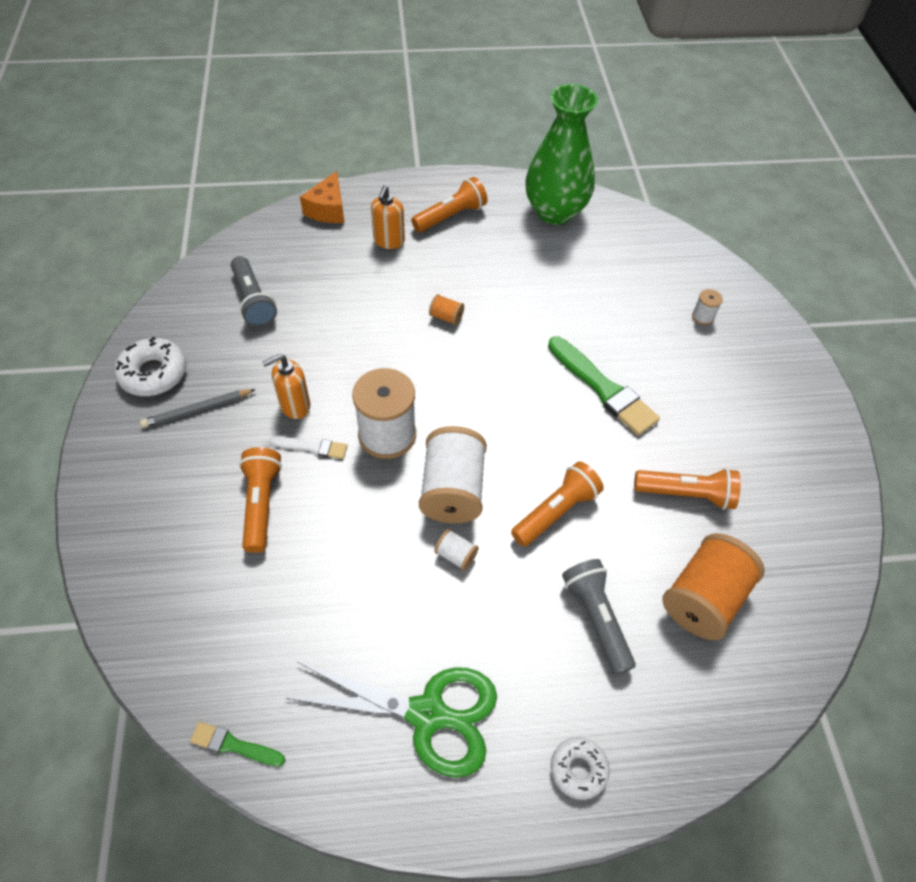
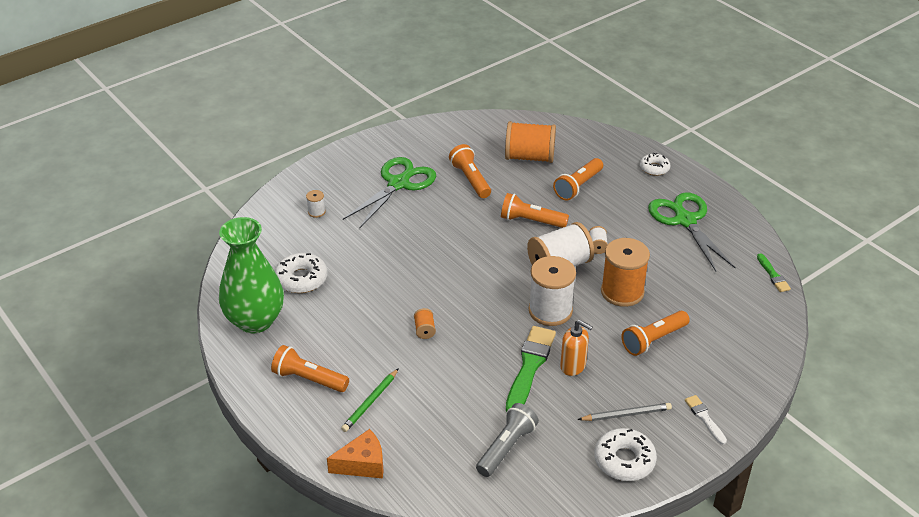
camera: 120 degrees left, 15 degrees down
grey pencil [140,389,256,428] -> grey pencil turned 45 degrees counterclockwise [577,403,672,421]
white brush [270,436,348,459] -> white brush moved to [685,395,727,445]
orange soap dispenser [371,186,405,249] -> green pencil [341,368,399,432]
green brush [548,337,660,436] -> green brush moved to [506,326,556,412]
grey flashlight [562,559,636,675] -> orange flashlight [553,158,603,201]
none -> white donut [275,253,327,293]
none -> green scissors [343,157,436,228]
none -> orange spool [601,238,650,307]

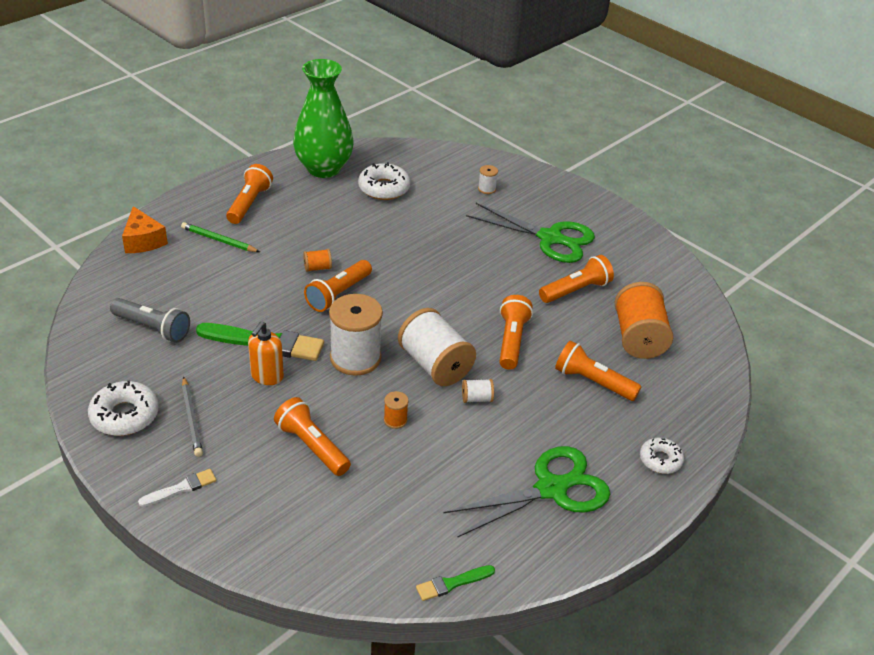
camera: 80 degrees right, 0 degrees up
orange spool [601,238,650,307] -> orange spool [384,391,409,429], size x0.44
none -> orange flashlight [304,260,372,312]

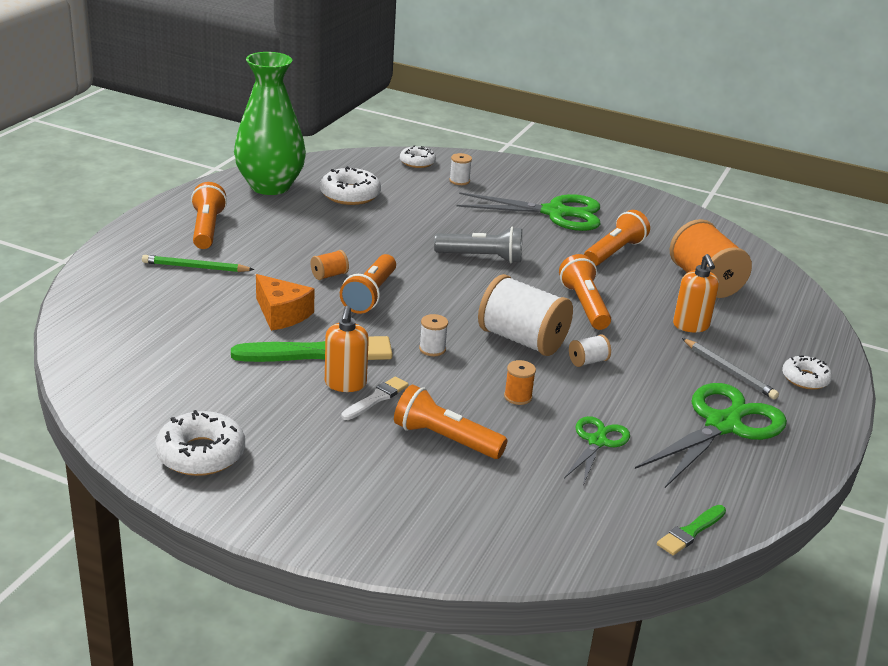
camera: 20 degrees left, 10 degrees down
grey flashlight [110,298,190,343] -> grey flashlight moved to [434,227,522,263]
orange cheese [122,206,168,253] -> orange cheese moved to [256,274,314,331]
white brush [138,469,216,507] -> white brush moved to [341,376,409,420]
grey pencil [182,376,203,457] -> grey pencil moved to [682,338,779,400]
white spool [329,294,383,376] -> white spool [419,314,448,356], size x0.44
orange flashlight [555,341,641,401] -> orange soap dispenser [673,254,719,332]
none -> white donut [400,145,436,168]
none -> green scissors [564,416,630,486]

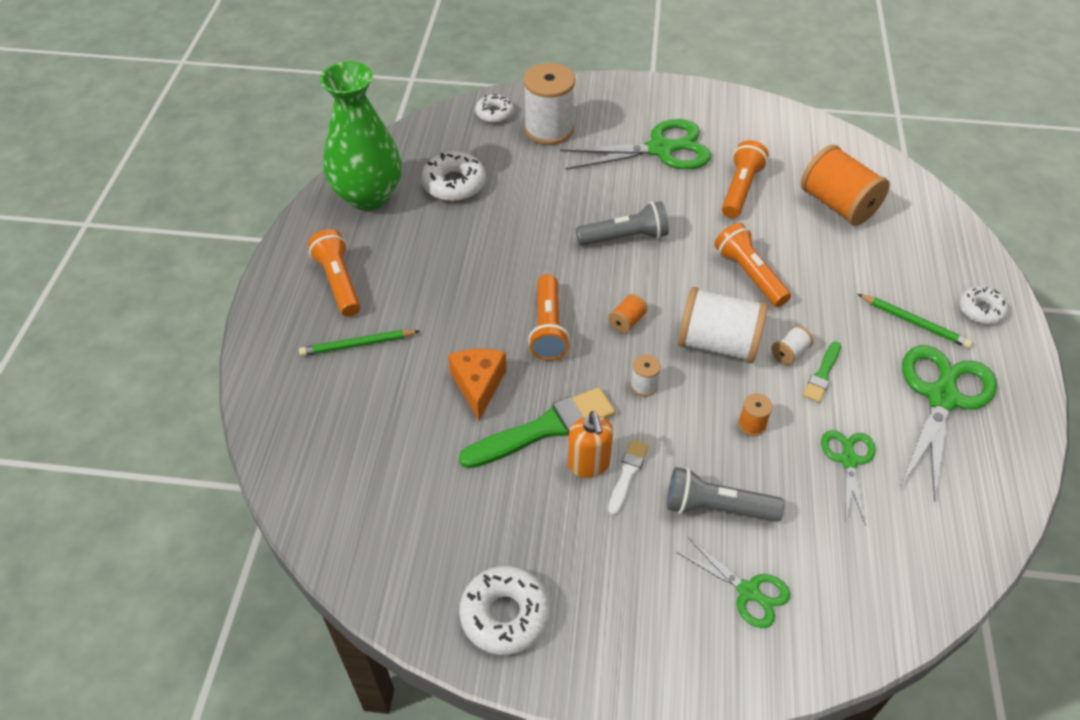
camera: 15 degrees left, 20 degrees up
orange cheese [256,274,314,331] -> orange cheese turned 120 degrees counterclockwise [448,349,507,421]
orange spool [311,250,349,280] -> orange spool moved to [608,294,648,333]
orange flashlight [394,385,507,459] -> grey flashlight [667,467,785,522]
white spool [449,153,472,185] -> white spool [523,63,575,145], size x2.28
green brush [657,505,726,555] -> green brush moved to [803,341,841,403]
orange soap dispenser [673,254,719,332] -> none
grey pencil [682,338,779,400] -> green pencil [858,294,973,348]
none -> green scissors [676,538,790,628]

